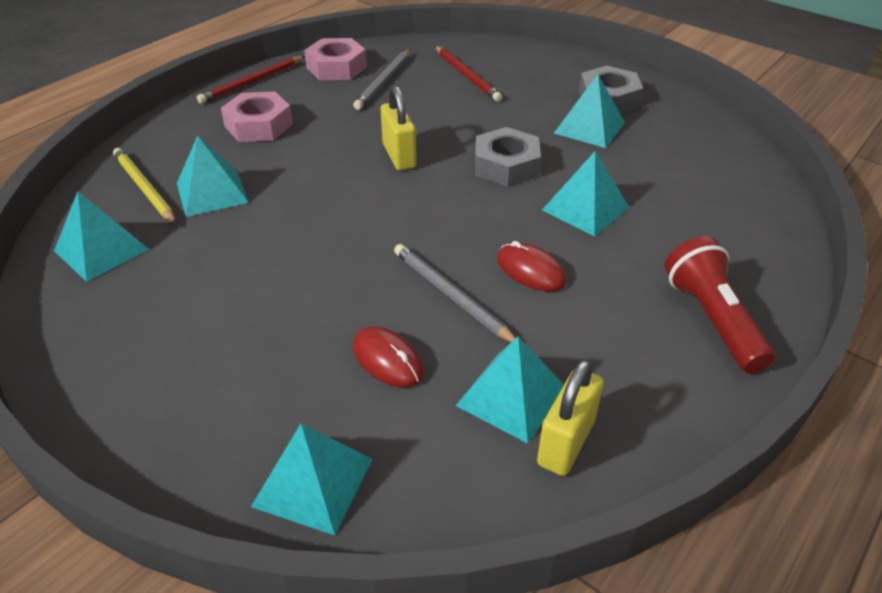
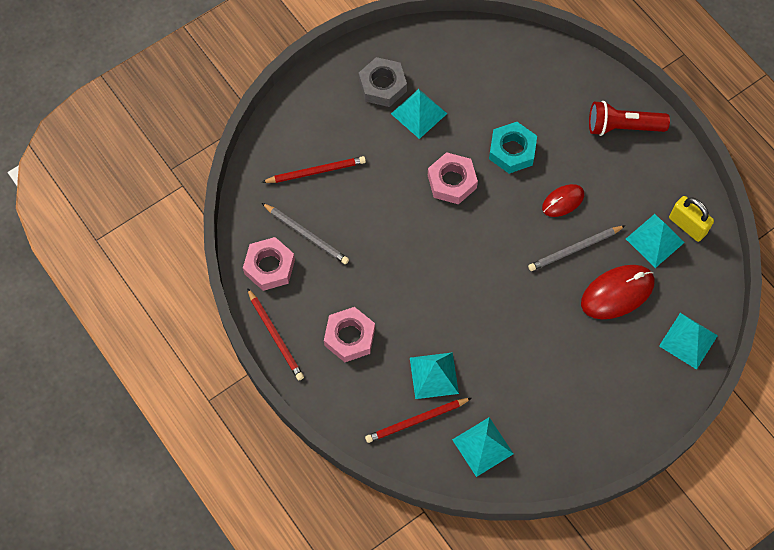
camera: 75 degrees left, 25 degrees up
yellow pencil [113,148,177,225] -> red pencil [365,398,472,443]
red mouse [353,326,424,387] -> red mouse [581,265,655,319], size x1.65
yellow padlock [381,85,417,170] -> none
grey nut [475,127,541,187] -> pink nut [428,152,478,204]
turquoise pyramid [542,151,629,237] -> turquoise nut [489,122,537,174]

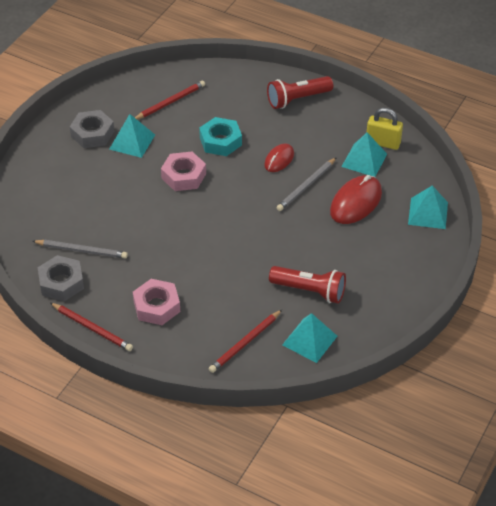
camera: 25 degrees left, 20 degrees down
pink nut [243,237,295,291] -> grey nut [38,255,84,301]
red pencil [262,156,366,183] -> red pencil moved to [135,81,205,119]
turquoise pyramid [410,352,459,399] -> none
none -> red flashlight [269,266,346,304]

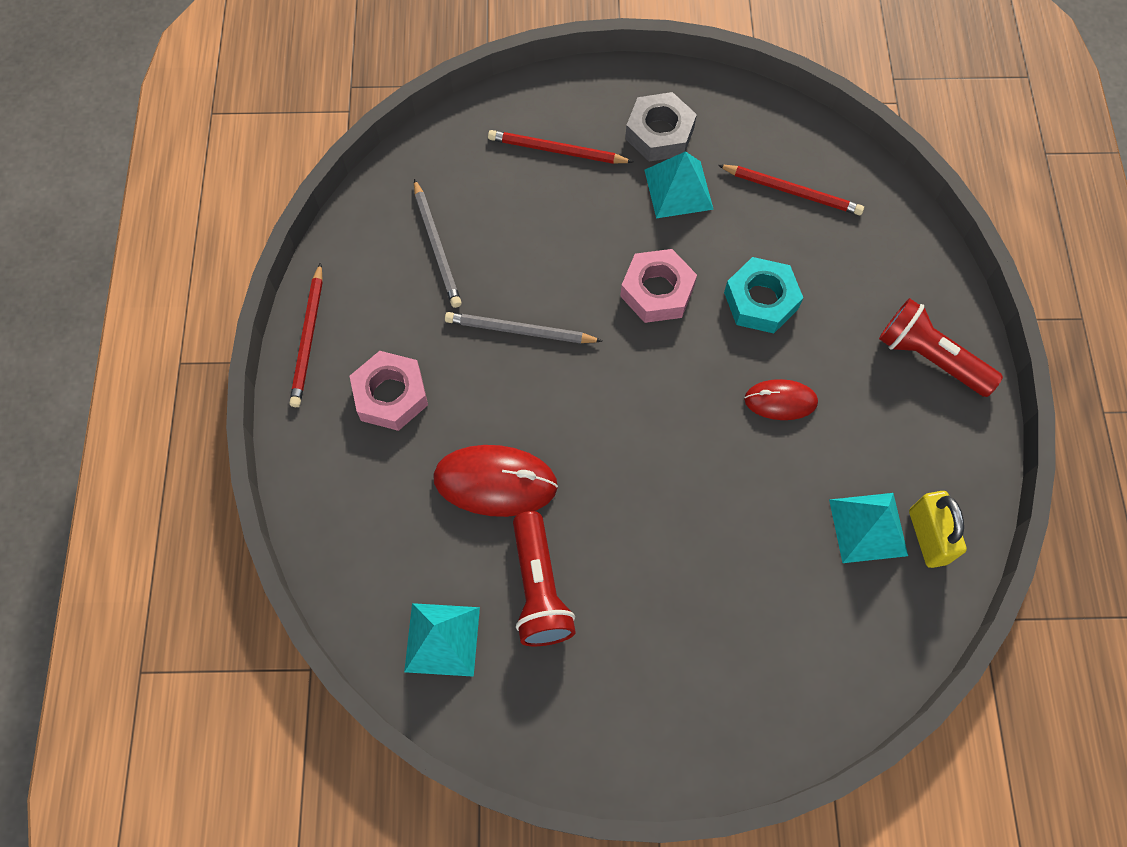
camera: 60 degrees right, 20 degrees up
grey nut [38,255,84,301] -> none
red pencil [209,310,282,373] -> red pencil moved to [488,130,633,164]
grey pencil [276,157,337,211] -> grey pencil moved to [445,312,602,343]
red mouse [330,175,382,224] -> red mouse moved to [433,445,558,517]
turquoise pyramid [408,185,448,229] -> none

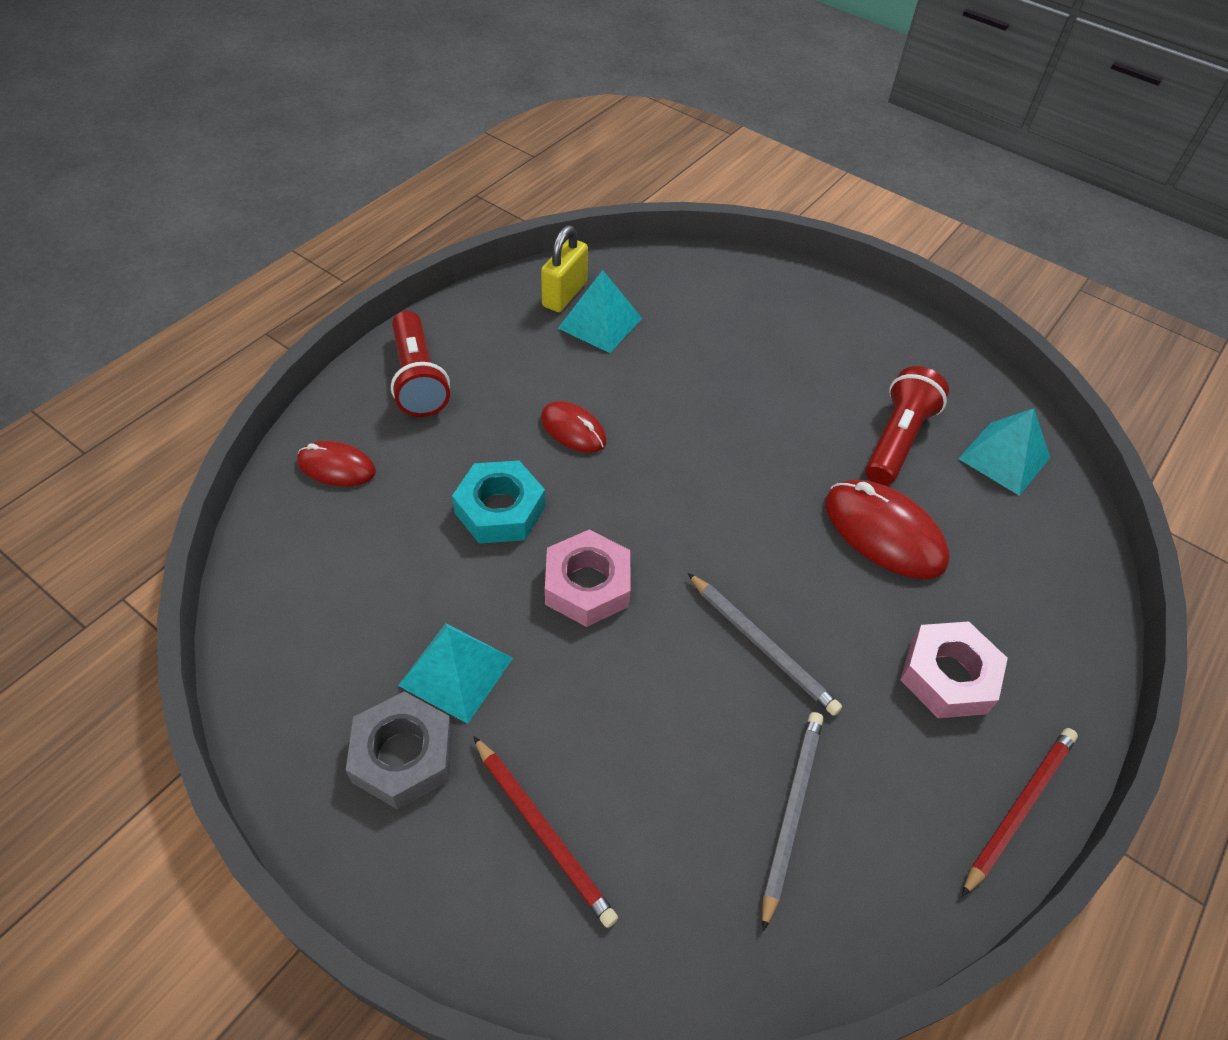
camera: 145 degrees left, 15 degrees down
red pencil [718,165,864,215] -> none
none -> red mouse [297,441,376,487]

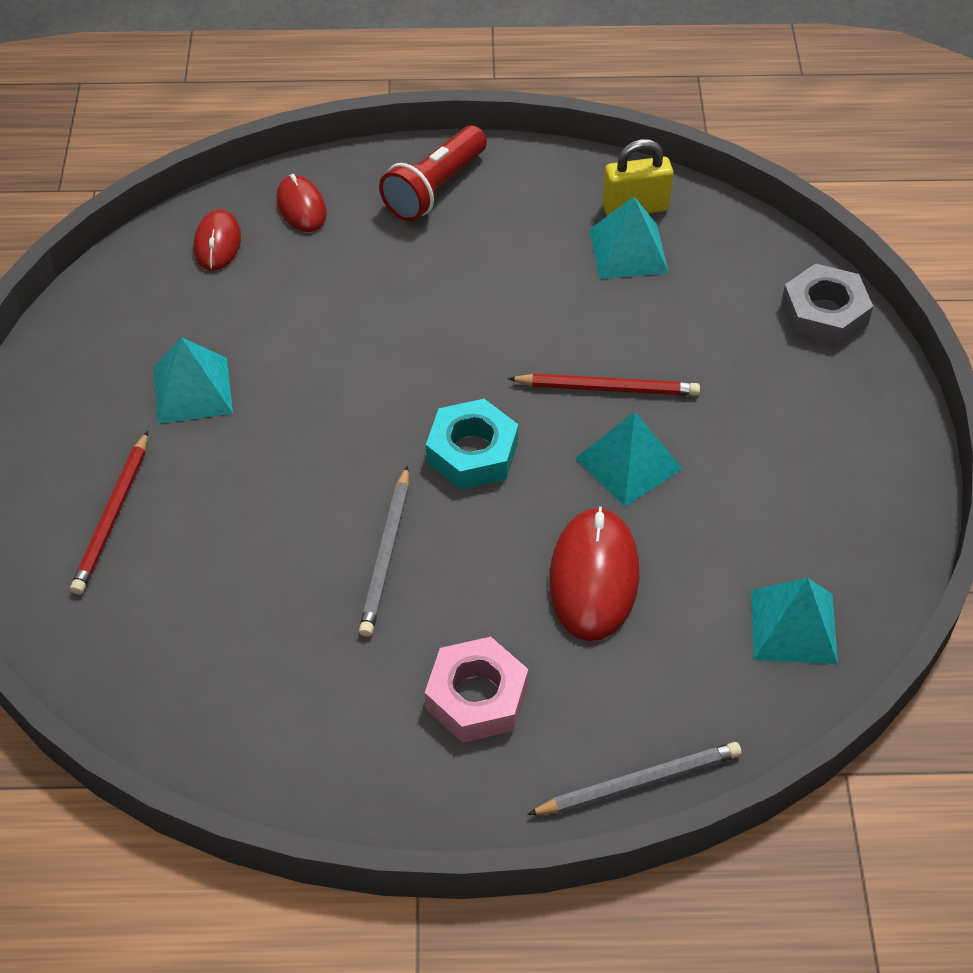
camera: 55 degrees right, 0 degrees up
grey nut [346,692,452,809] -> grey nut moved to [781,263,873,347]
turquoise nut [452,461,545,544] -> turquoise nut moved to [426,399,518,490]
red mouse [541,401,607,453] -> red mouse moved to [193,209,241,271]
pink nut [545,530,631,627] -> none
grey pencil [762,712,823,932] -> grey pencil moved to [527,742,741,815]
red flashlight [865,366,949,486] -> none
red pencil [962,728,1078,897] -> red pencil moved to [508,374,700,396]
none -> turquoise pyramid [575,412,683,507]

